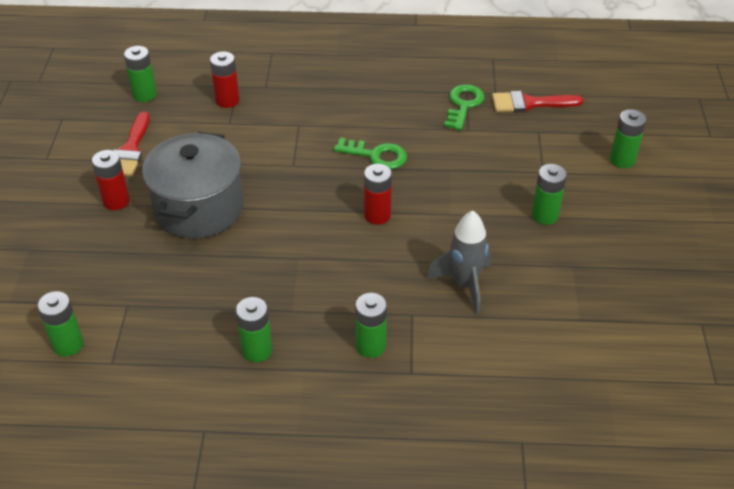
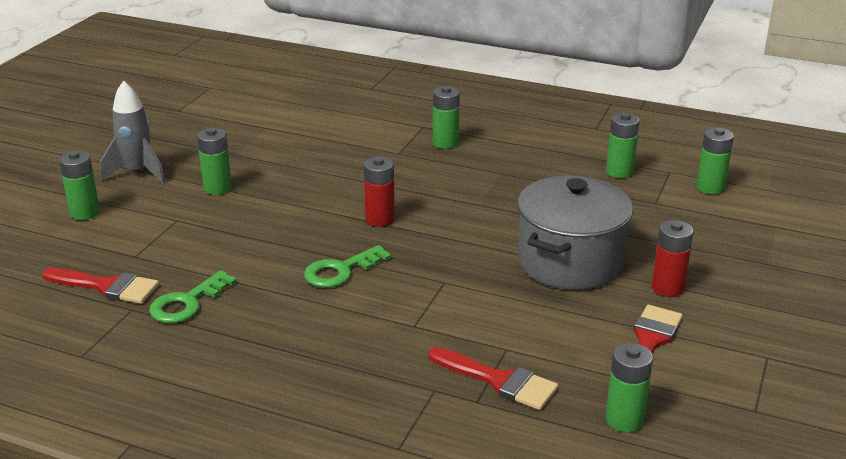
camera: 160 degrees left, 15 degrees down
red battery [210,51,240,108] -> red brush [428,347,558,410]
green battery [236,297,272,362] -> green battery moved to [606,113,640,178]
green key [334,137,407,169] -> green key turned 75 degrees counterclockwise [304,245,391,288]
grey rocket [426,211,491,314] -> grey rocket moved to [100,80,166,184]

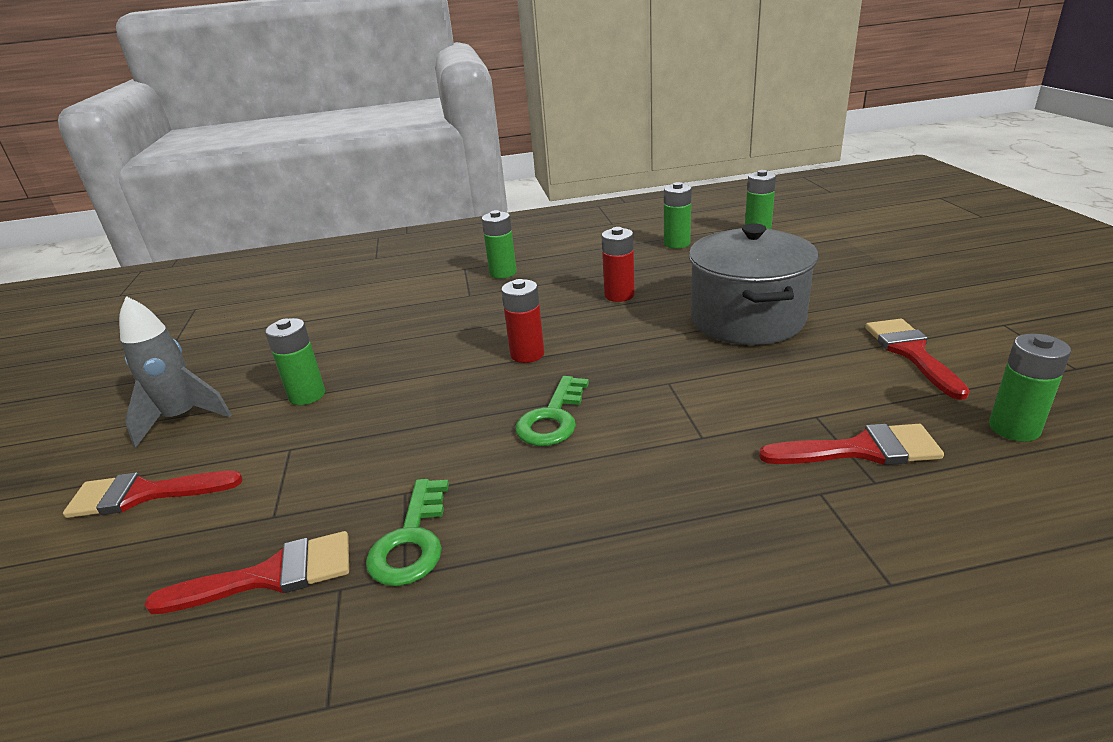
camera: 30 degrees left, 0 degrees up
green battery [59,151,100,220] -> red brush [63,471,243,518]
red battery [652,220,693,297] -> red battery moved to [601,227,635,302]

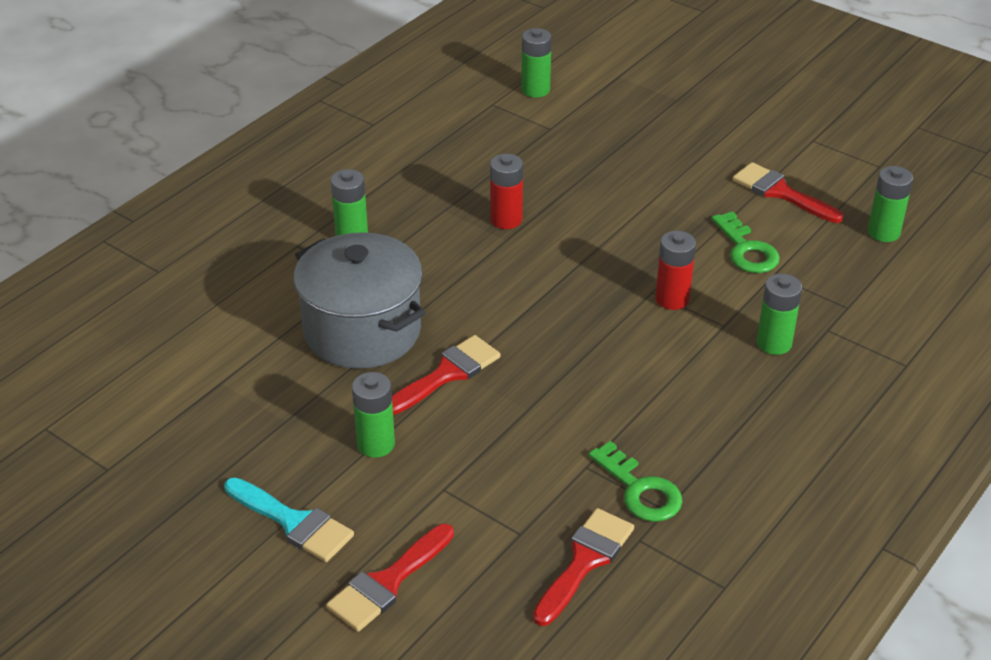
camera: 45 degrees left, 10 degrees up
grey rocket [119,296,232,448] -> turquoise brush [224,477,354,562]
red battery [501,279,545,363] -> red battery moved to [655,231,696,310]
green key [515,376,589,446] -> green key moved to [711,212,780,273]
green battery [664,182,692,249] -> green battery moved to [756,274,802,355]
grey pot [689,224,819,345] -> grey pot moved to [294,232,426,369]
red brush [759,424,944,465] -> red brush moved to [392,335,501,415]

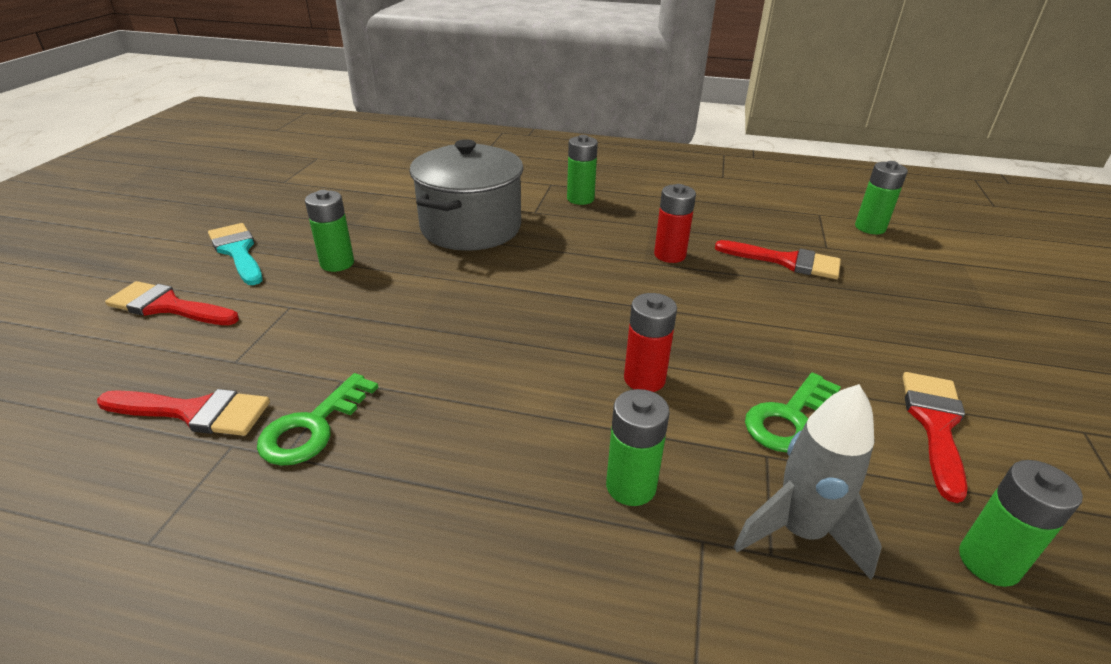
camera: 65 degrees right, 5 degrees down
turquoise brush [224,477,354,562] -> turquoise brush turned 135 degrees clockwise [208,223,263,285]
red brush [392,335,501,415] -> red brush moved to [715,240,841,279]
none -> grey rocket [734,384,882,580]

